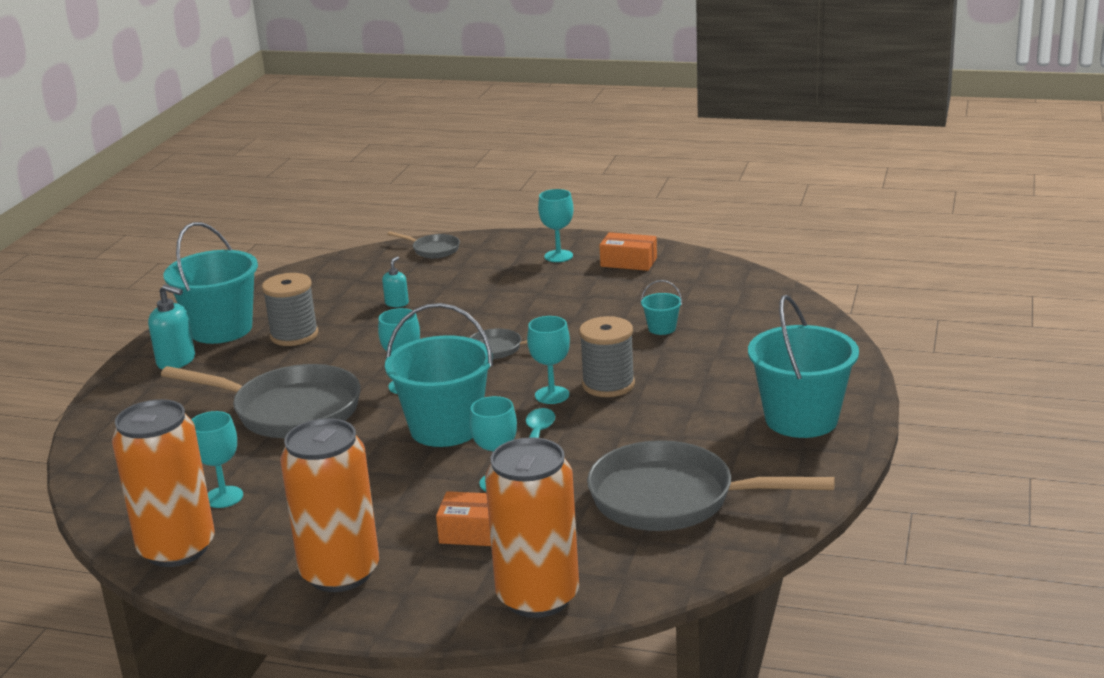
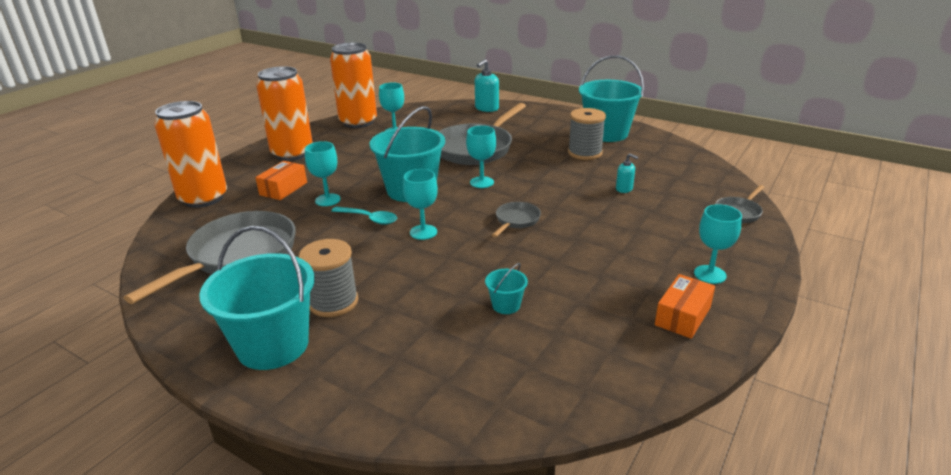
camera: 105 degrees right, 5 degrees up
turquoise soap dispenser [148,284,195,370] -> turquoise soap dispenser moved to [475,59,499,112]
grey spool [579,316,635,397] -> grey spool moved to [298,239,358,317]

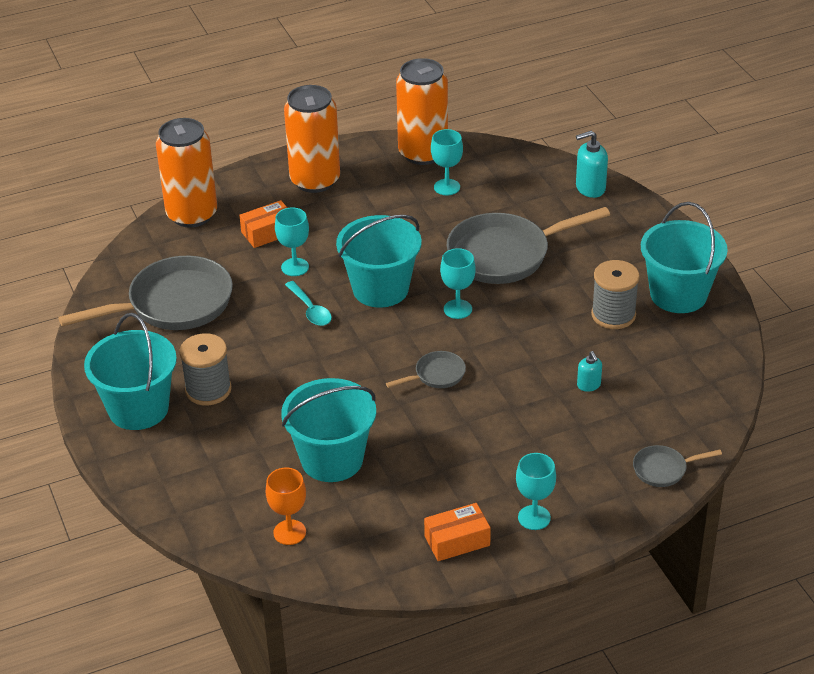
camera: 35 degrees right, 10 degrees up
turquoise goblet [403,169,438,240] -> none
turquoise bucket [485,263,528,314] -> turquoise bucket [281,378,376,482], size x2.32
none -> orange goblet [266,468,306,545]

